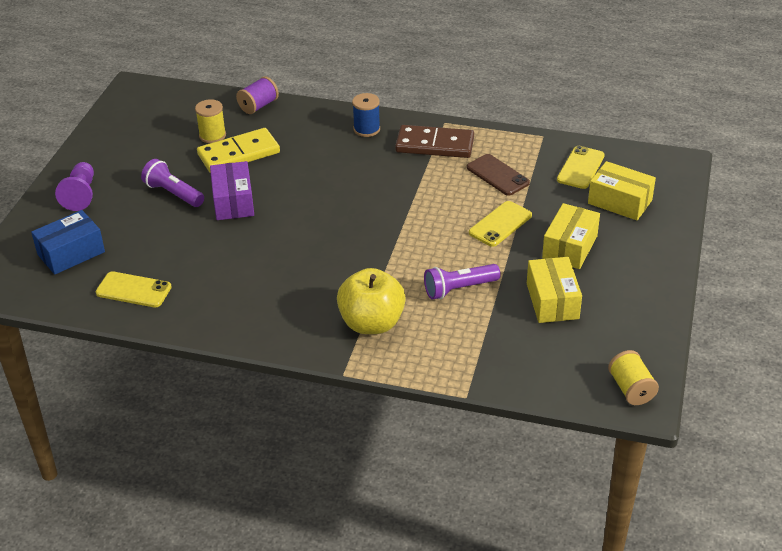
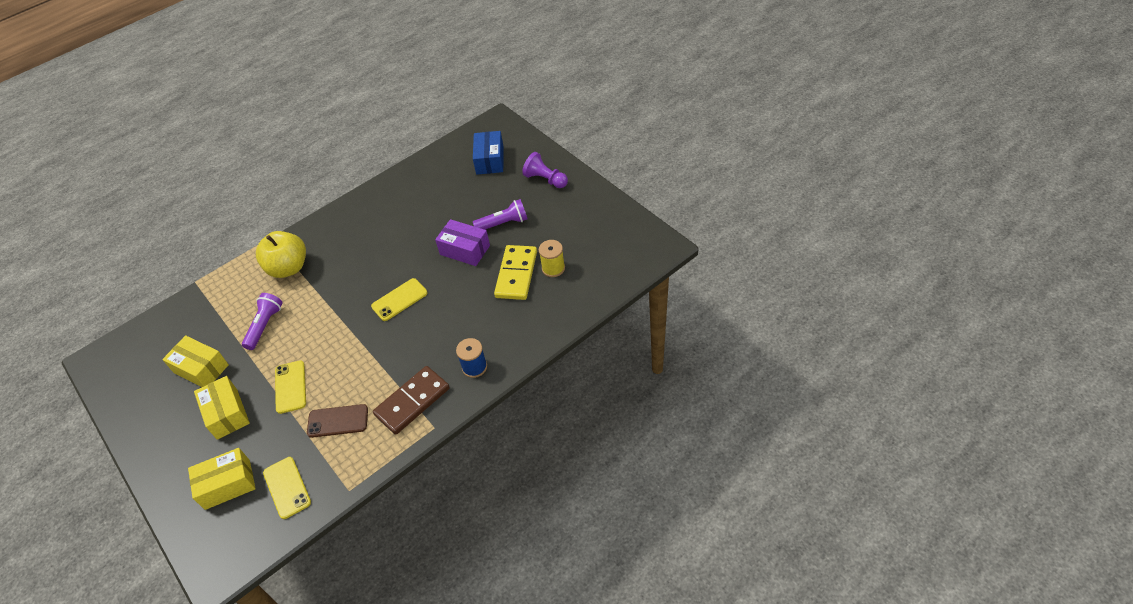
camera: 130 degrees right, 10 degrees up
yellow phone [96,271,172,307] -> yellow phone moved to [371,278,428,321]
purple spool [236,76,279,114] -> none
yellow spool [608,350,659,405] -> none

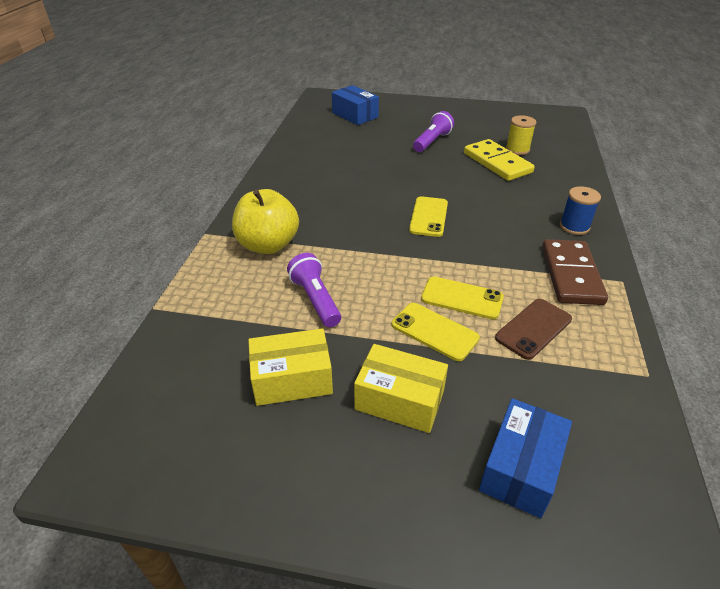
camera: 45 degrees left, 10 degrees down
yellow box [188,448,256,510] -> blue box [479,398,572,518]
yellow phone [263,457,311,519] -> yellow phone moved to [421,276,504,320]
purple box [435,219,490,266] -> none
purple pawn [522,152,568,188] -> none

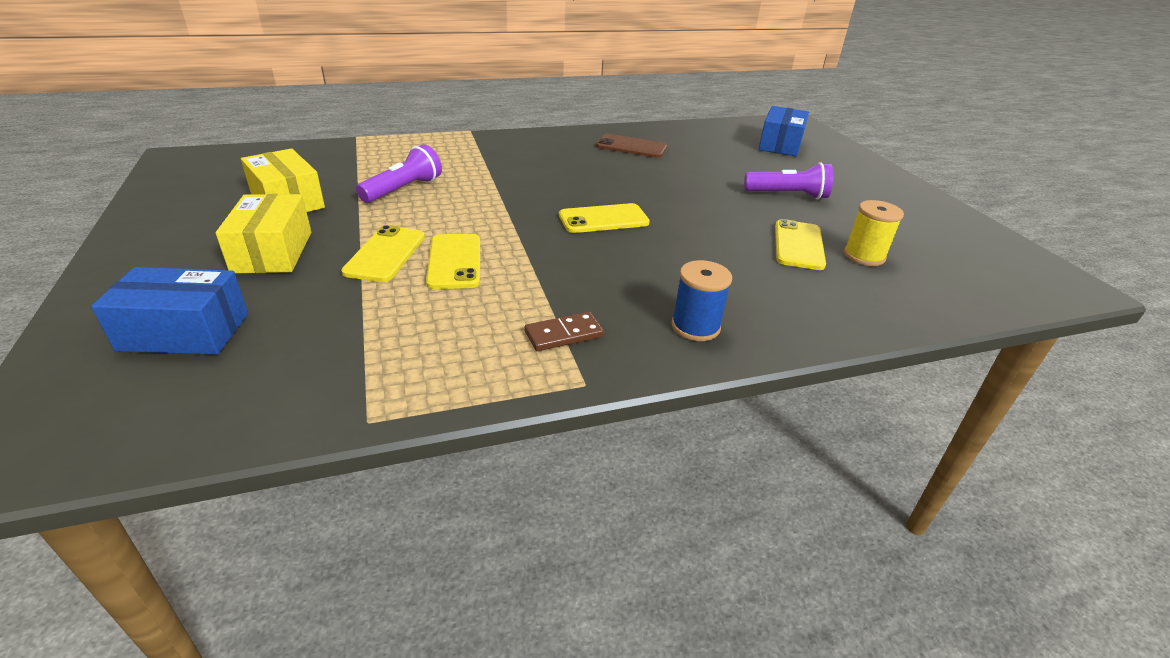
camera: 60 degrees right, 5 degrees down
yellow apple [232,189,299,254] -> none
yellow domino [464,139,535,181] -> yellow phone [775,219,826,270]
brown phone [495,299,572,360] -> brown phone moved to [596,134,667,158]
brown domino [542,239,608,305] -> brown domino [525,312,604,351], size x0.52

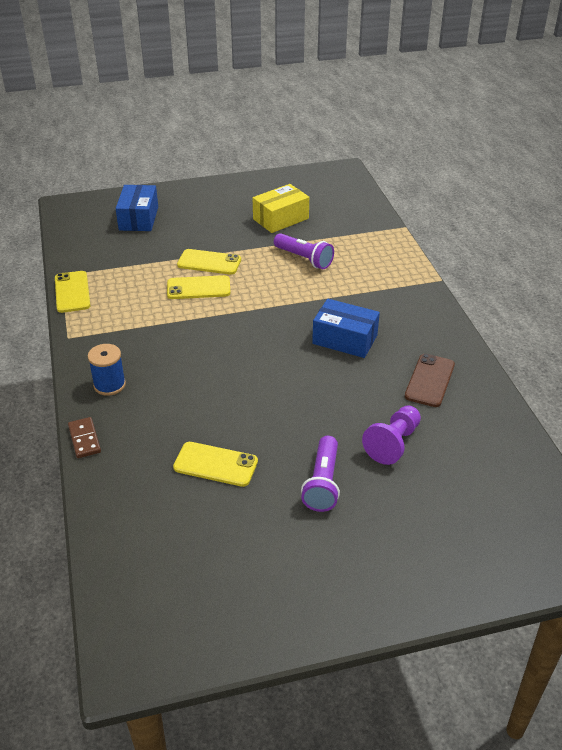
camera: 95 degrees right, 5 degrees up
yellow box [216,194,311,273] -> none
brown domino [525,312,604,351] -> brown domino moved to [68,417,101,458]
yellow phone [559,203,650,233] -> yellow phone moved to [55,271,91,313]
blue box [759,106,809,157] -> blue box moved to [312,299,380,358]
yellow spool [844,200,904,266] -> none
none -> purple pawn [362,406,421,465]

